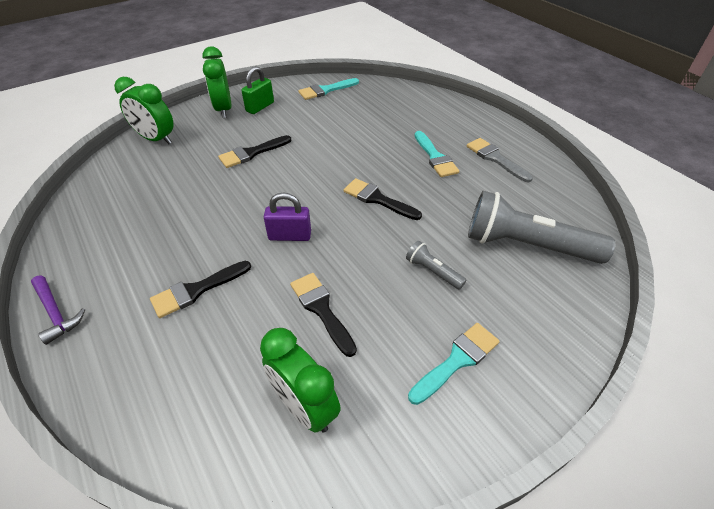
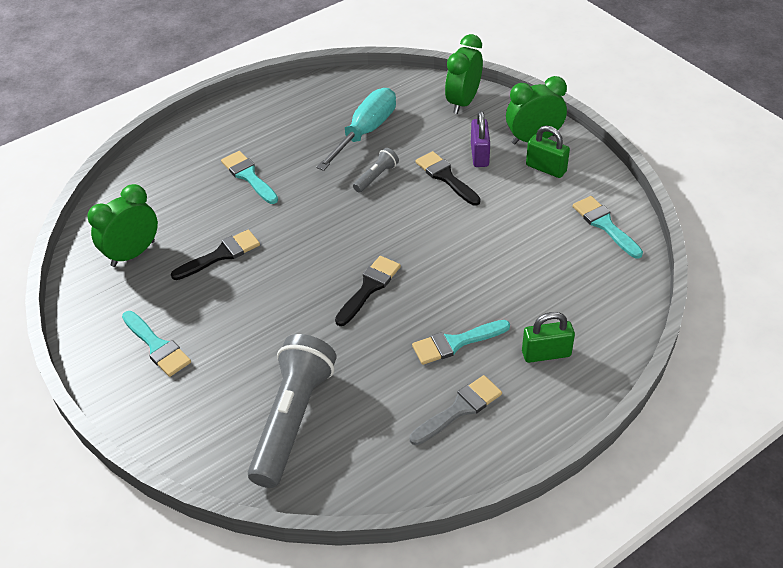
camera: 90 degrees right, 0 degrees up
purple hammer [31,276,85,345] -> none
black brush [150,261,251,318] -> turquoise brush [221,151,278,204]
purple padlock [264,193,311,241] -> purple padlock moved to [471,111,490,167]
grey flashlight [406,241,466,290] -> grey flashlight moved to [353,148,399,192]
none -> turquoise screwdriver [316,88,396,171]
none -> green padlock [522,312,575,363]

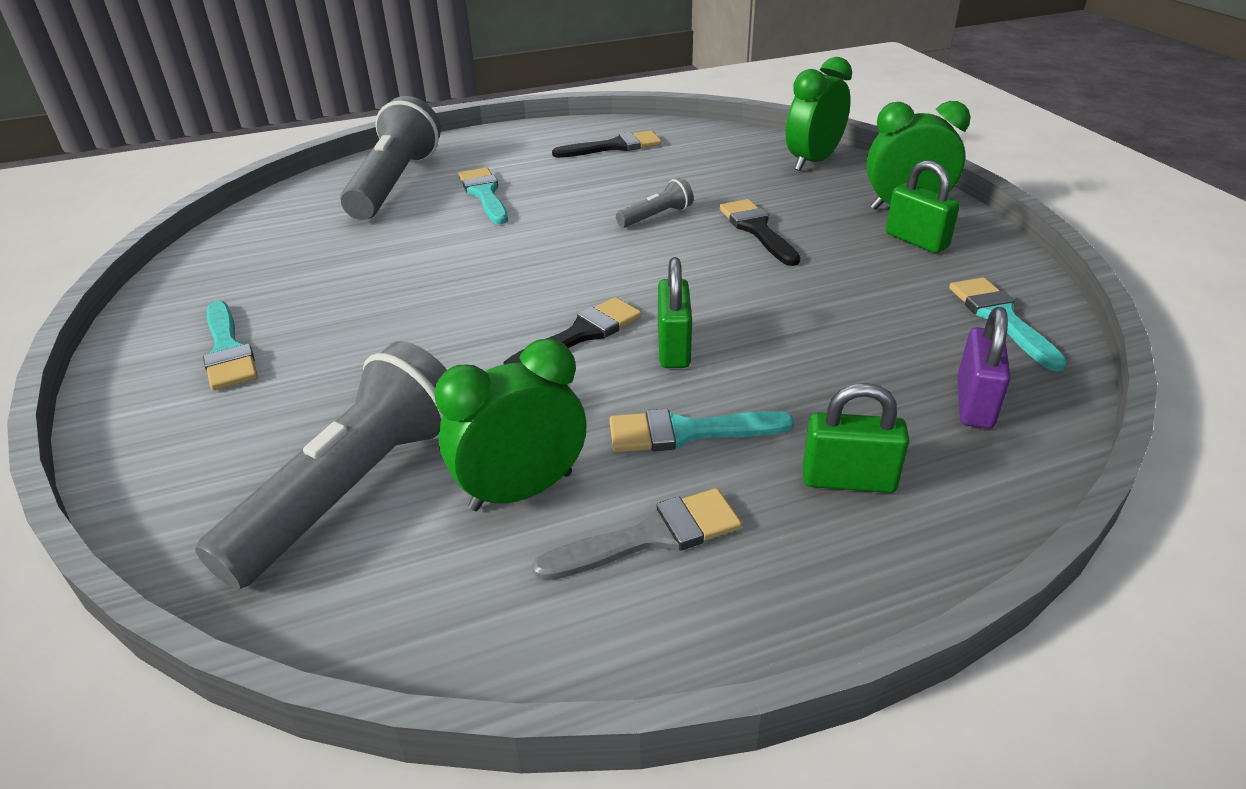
camera: 15 degrees right, 10 degrees down
green clock [87,184,158,267] -> green clock moved to [434,339,587,511]
black brush [171,229,260,280] -> black brush moved to [552,131,662,158]
turquoise screwdriver [316,88,396,171] -> none
purple padlock [471,111,490,167] -> purple padlock moved to [957,307,1011,429]
none -> grey flashlight [340,96,441,220]
none -> green padlock [658,257,692,368]

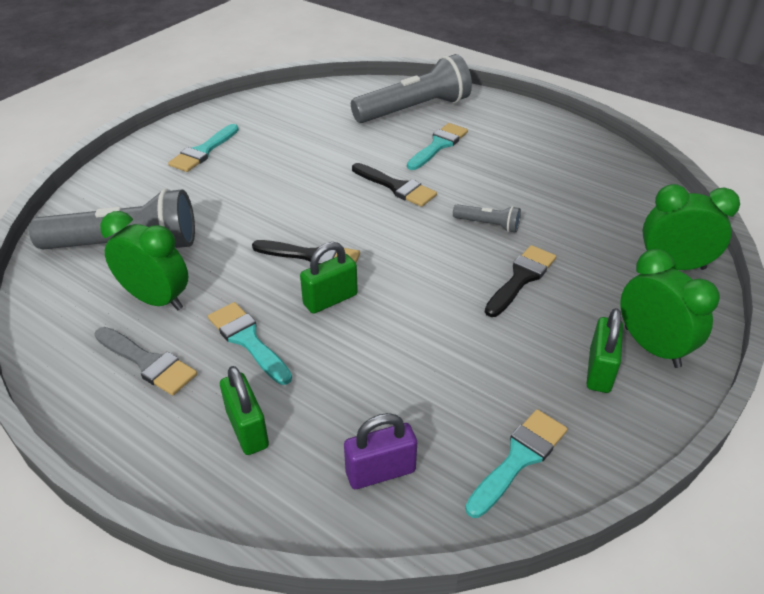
camera: 55 degrees right, 5 degrees up
black brush [552,131,662,158] -> black brush moved to [352,163,437,207]

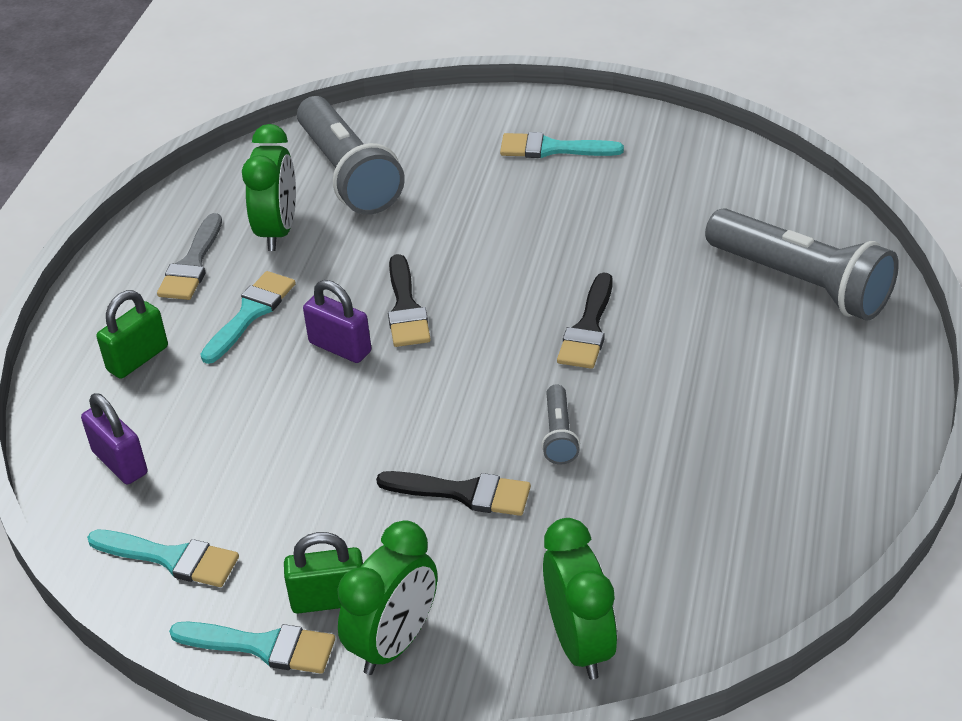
camera: 70 degrees right, 0 degrees up
green padlock [300,242,358,314] -> purple padlock [303,280,371,363]
turquoise brush [407,123,468,170] -> turquoise brush moved to [169,622,335,674]

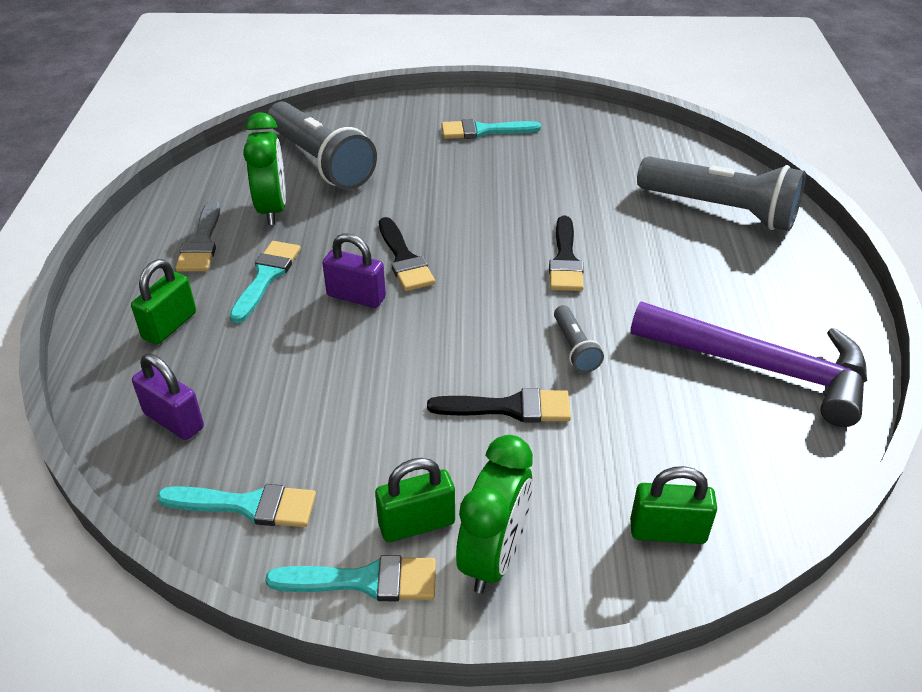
camera: 15 degrees left, 0 degrees up
green clock [543,518,617,680] -> green padlock [630,466,717,544]
none -> purple hammer [630,302,867,427]

